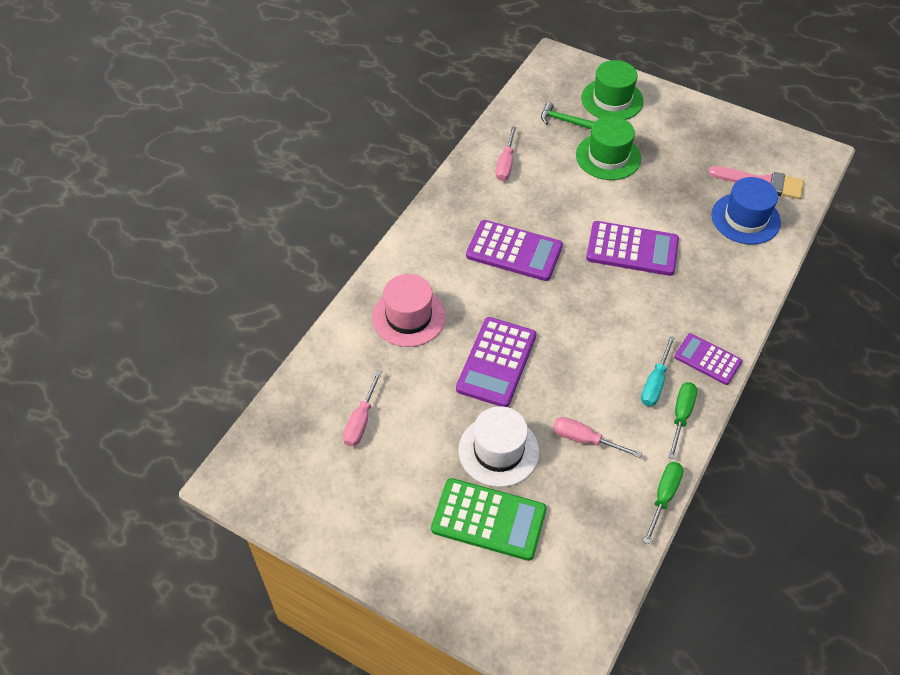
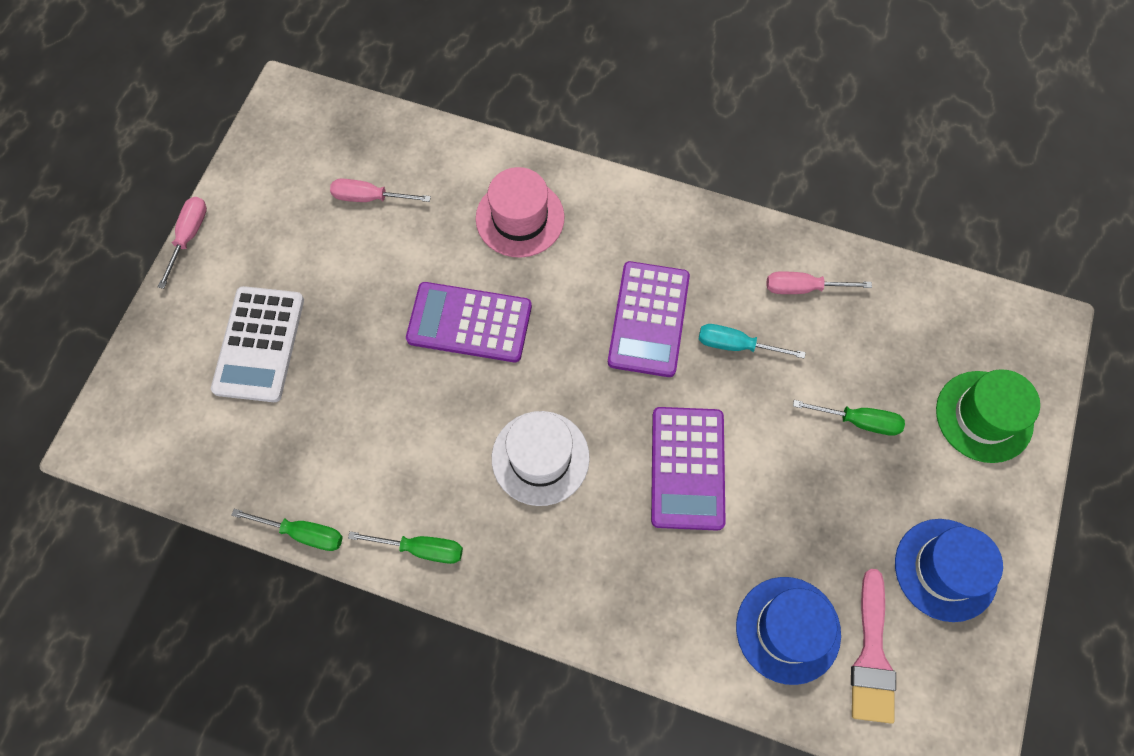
camera: 80 degrees right, 15 degrees up
green calculator [431,478,547,561] -> white calculator [211,286,304,402]
white hat [458,406,539,487] -> white hat moved to [492,411,590,506]
green hammer [541,102,595,129] -> none
pink screwdriver [553,417,642,458] -> pink screwdriver moved to [158,197,207,289]
green hat [576,116,641,180] -> green screwdriver [793,400,905,436]
turquoise screwdriver [641,336,675,406] -> turquoise screwdriver moved to [699,324,806,359]
purple calculator [674,333,742,385] -> none
none -> blue hat [895,519,1003,622]

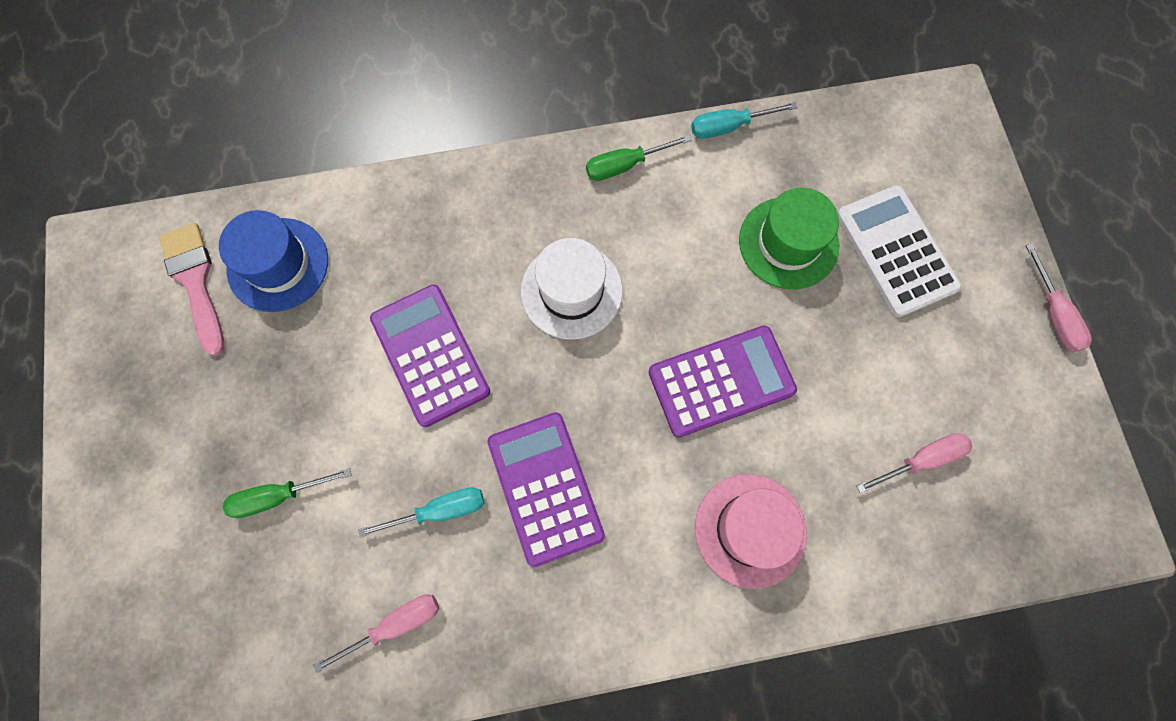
camera: 150 degrees right, 5 degrees up
green screwdriver [231,509,343,551] -> turquoise screwdriver [691,102,798,139]
blue hat [895,519,1003,622] -> none
green hat [936,369,1040,463] -> green hat moved to [739,188,839,289]

